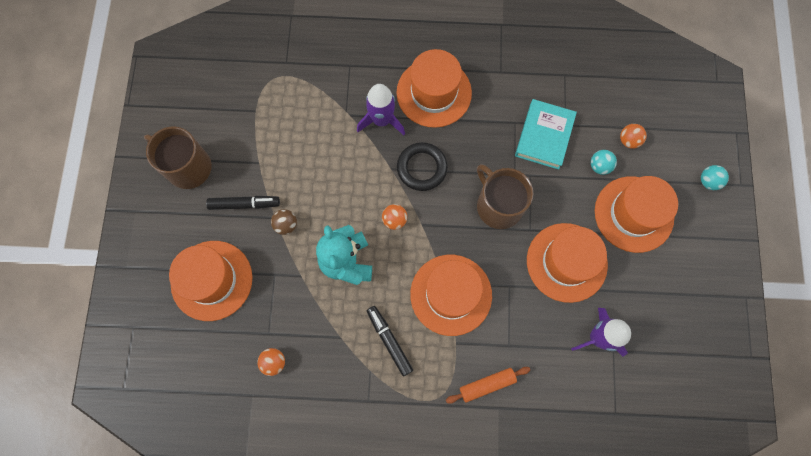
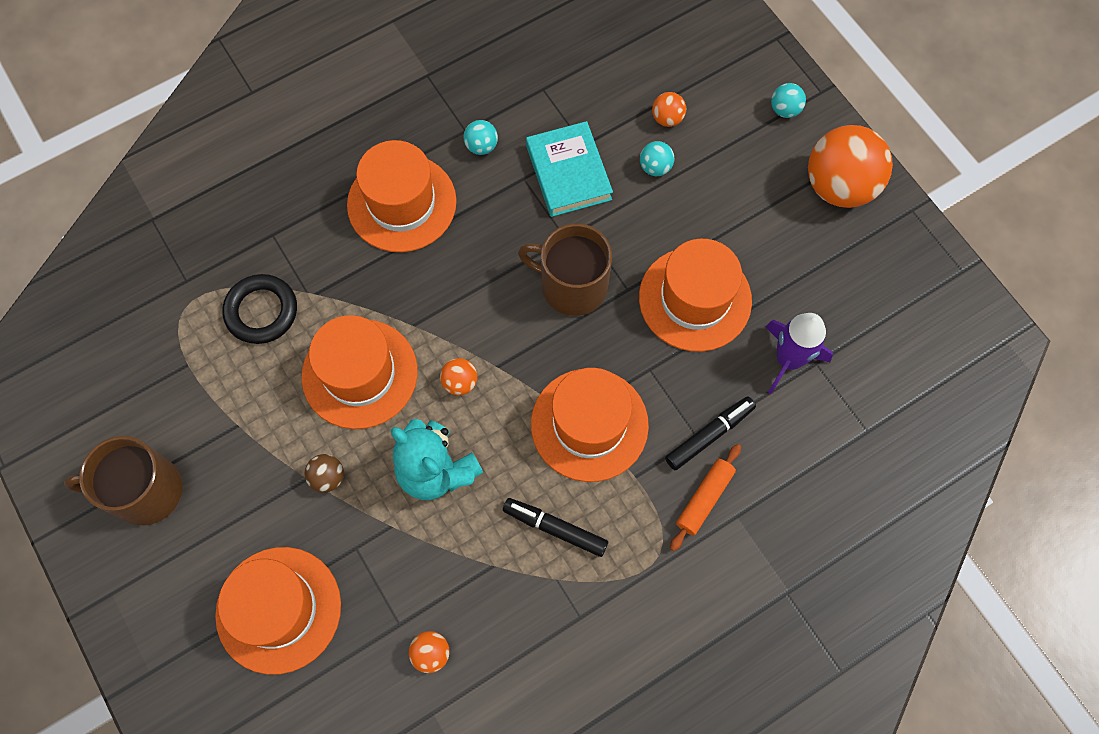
camera: 35 degrees left, 5 degrees down
black marker [206,196,280,210] -> black marker moved to [665,396,756,470]
purple rocket [357,84,405,135] -> none
black ring [397,142,448,191] -> black ring moved to [223,274,297,344]
orange hat [595,176,678,253] -> orange hat moved to [301,315,418,429]
none -> turquoise ball [464,120,498,155]
none -> orange ball [808,125,893,208]

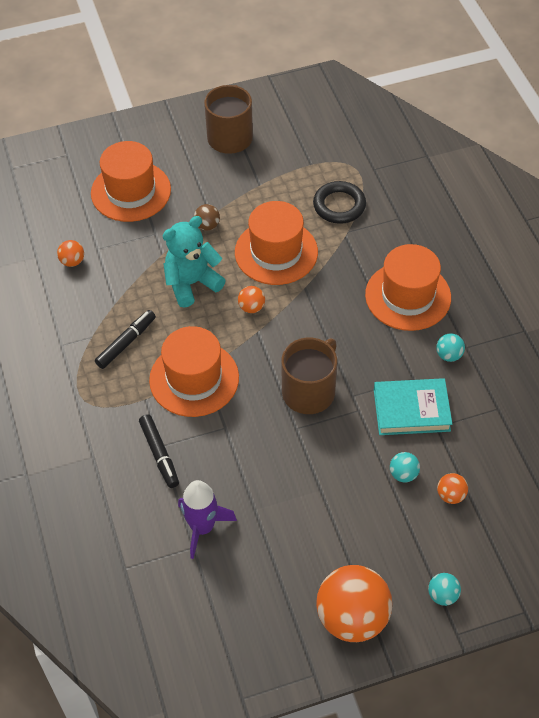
camera: 105 degrees right, 15 degrees down
orange hat [639,239,752,352] -> none
orange rolling pin [670,444,741,551] -> none

